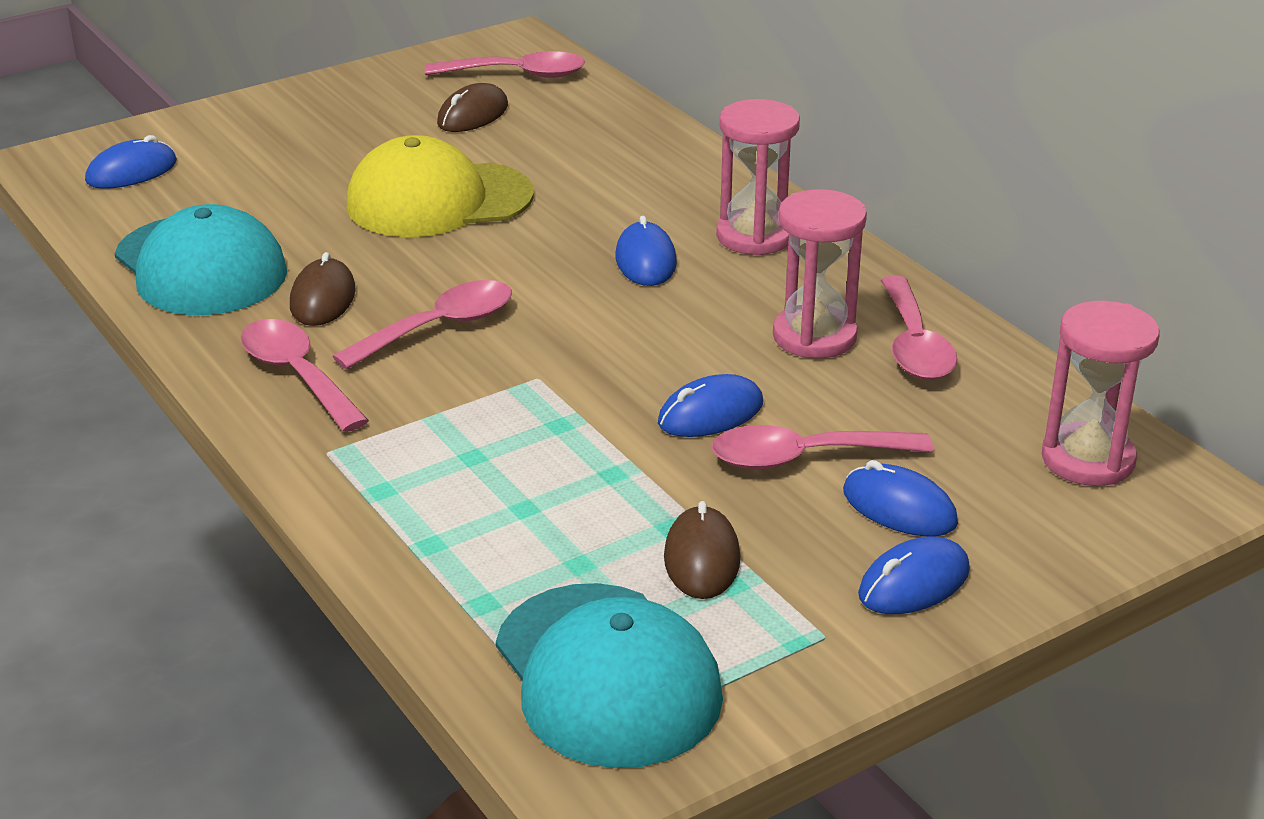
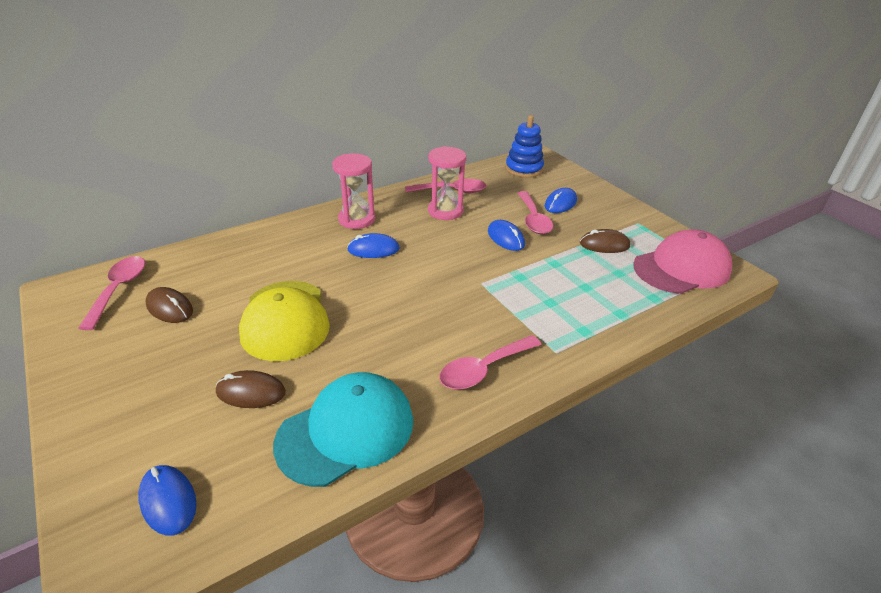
camera: 90 degrees left, 5 degrees up
brown mouse [290,252,356,326] -> brown mouse moved to [216,370,286,408]
pink spoon [332,280,512,369] -> none
turquoise cap [496,583,723,768] -> pink cap [633,229,733,294]
blue mouse [858,536,970,614] -> none
pink hourglass [1042,301,1159,486] -> blue stacking toy [506,115,544,178]

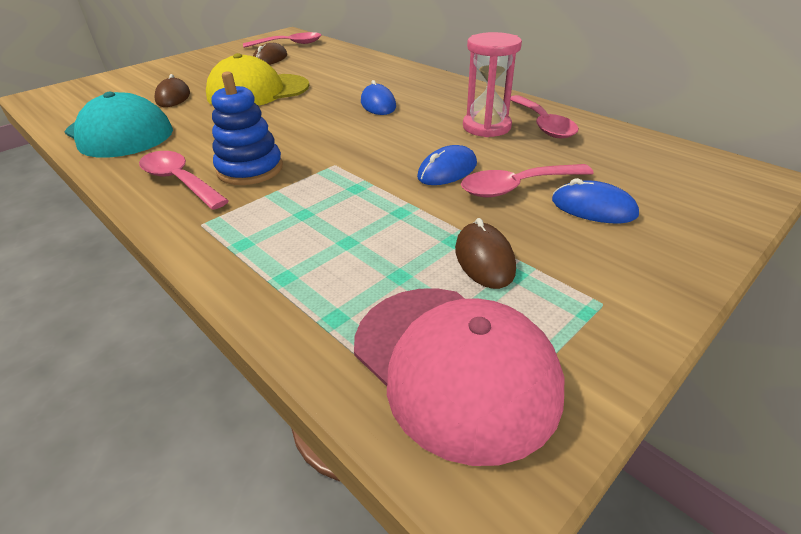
camera: 80 degrees right, 0 degrees up
blue mouse [138,465,197,536] -> none
pink hourglass [332,153,375,229] -> none
blue stacking toy [506,115,544,178] -> blue stacking toy moved to [212,71,283,185]

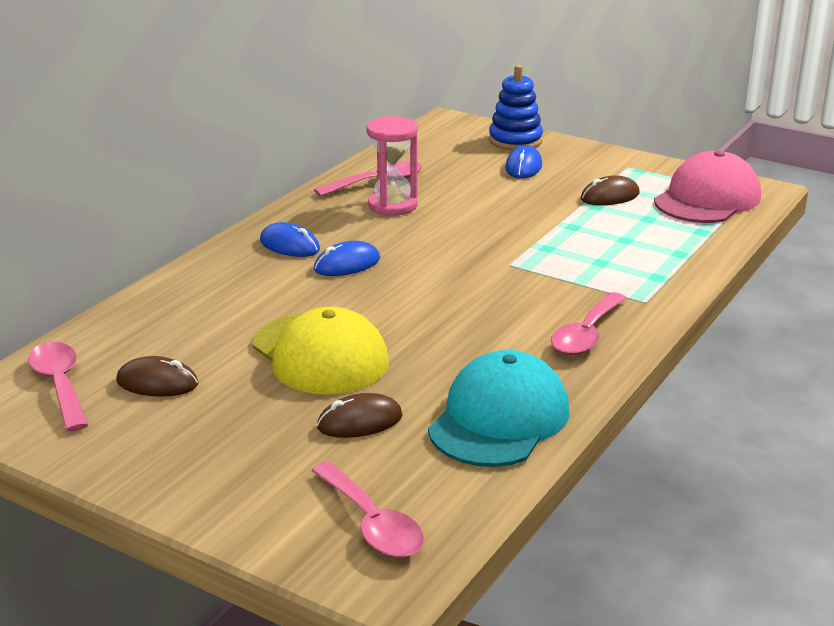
camera: 105 degrees left, 10 degrees down
blue stacking toy [212,71,283,185] -> blue stacking toy moved to [489,65,543,150]
blue mouse [417,145,477,185] -> blue mouse moved to [260,222,320,257]
pink spoon [461,164,594,197] -> pink spoon moved to [311,462,424,558]

